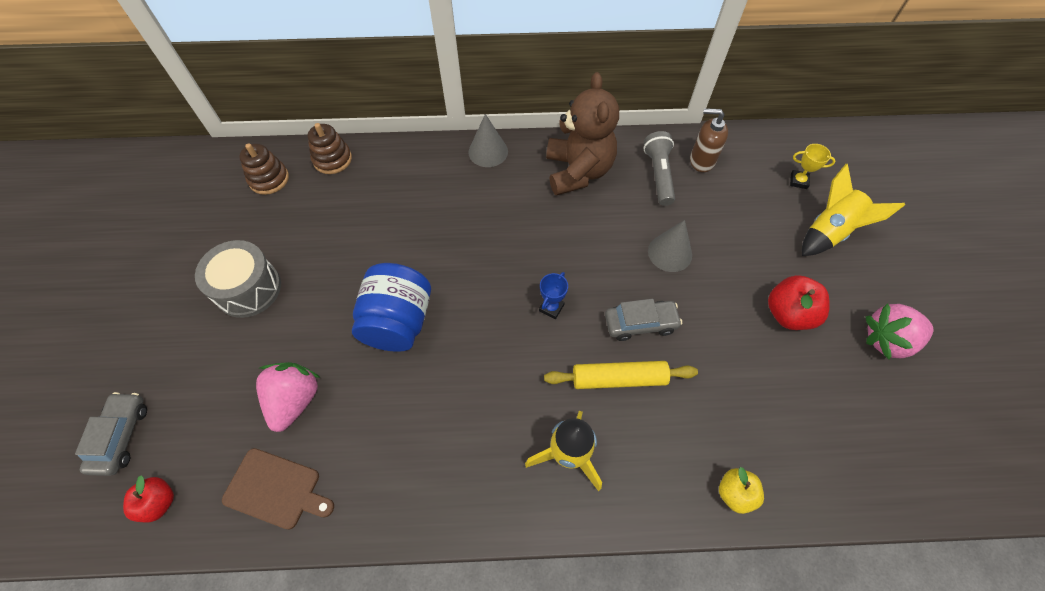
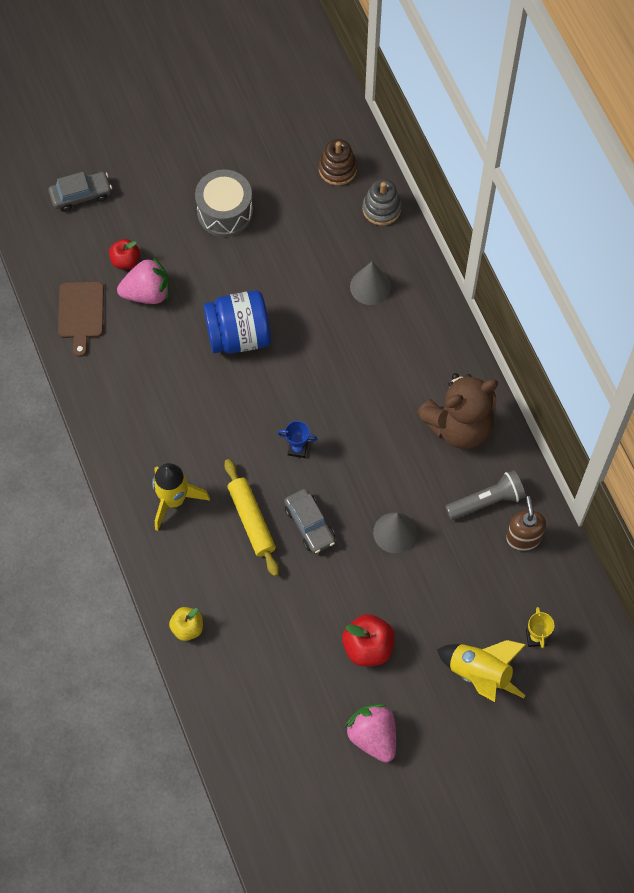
camera: 70 degrees right, 5 degrees up
red apple [123,475,174,523] -> red apple moved to [109,239,140,269]
brown stacking toy [308,123,352,174] -> grey stacking toy [363,179,402,225]
grey cone [468,114,508,167] -> grey cone moved to [350,262,391,305]

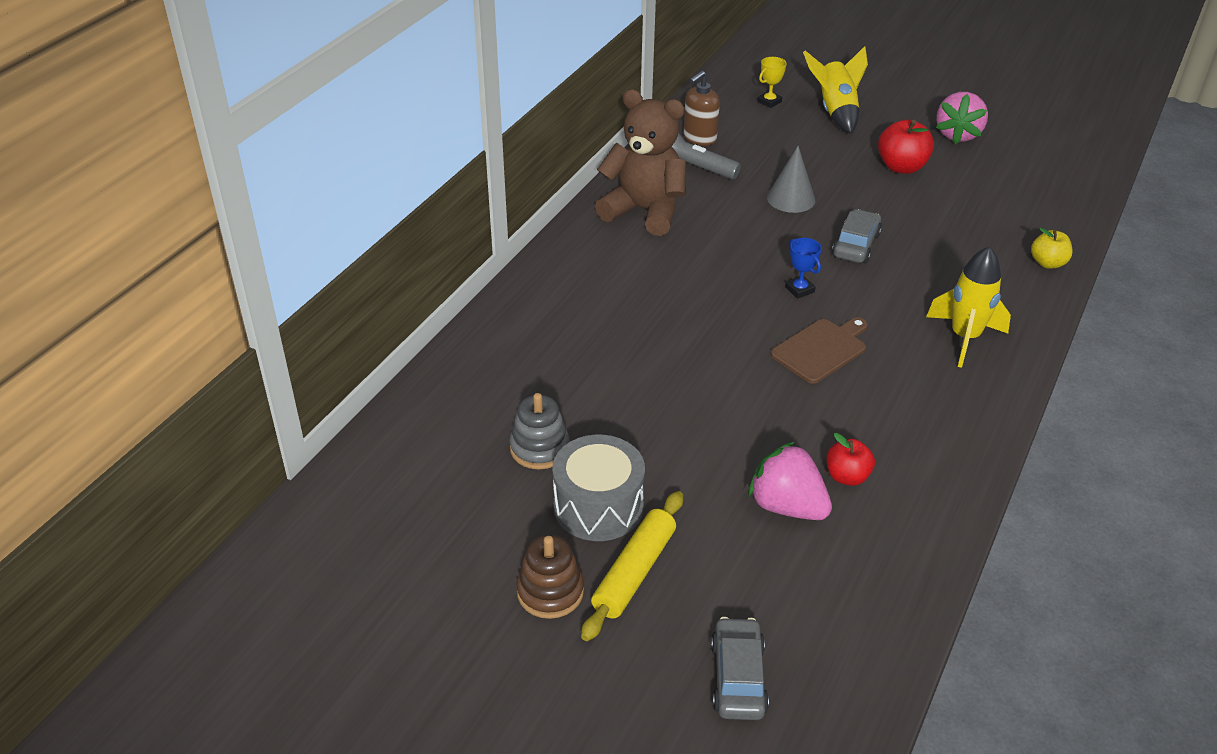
camera: 130 degrees left, 25 degrees down
grey car [48,172,112,212] -> grey car turned 60 degrees clockwise [711,617,769,720]
brown cutting board [58,281,104,357] -> brown cutting board moved to [771,317,868,384]
red apple [109,239,140,269] -> red apple moved to [826,433,875,486]
blue jar [203,290,271,354] -> none
yellow rolling pin [225,459,279,576] -> yellow rolling pin moved to [581,491,683,641]
brown stacking toy [319,139,357,185] -> brown stacking toy moved to [516,535,584,619]
grey cone [350,262,391,305] -> none
grey stacking toy [363,179,402,225] -> grey stacking toy moved to [510,393,569,469]

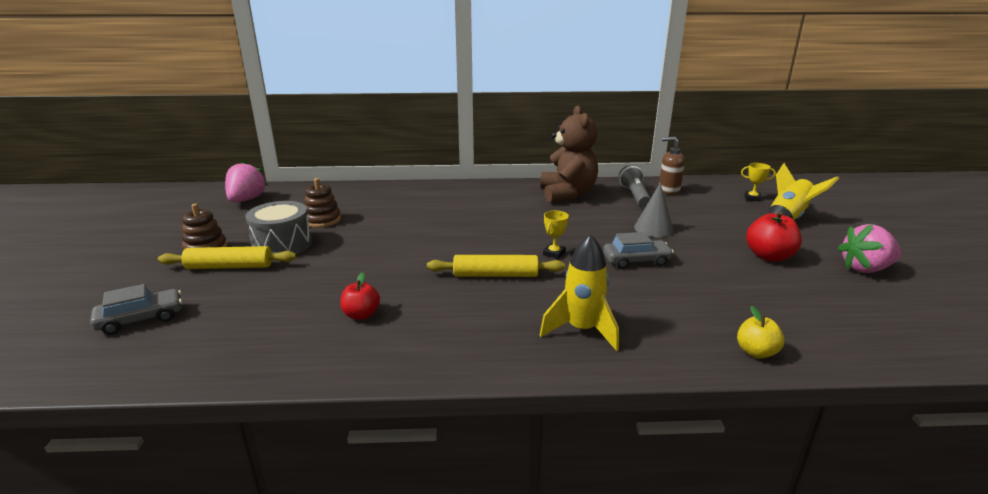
camera: 60 degrees right, 15 degrees down
grey stacking toy [510,393,569,469] -> brown stacking toy [304,178,341,228]
pink strawberry [748,442,832,520] -> pink strawberry moved to [225,160,268,202]
brown cutting board [771,317,868,384] -> yellow rolling pin [427,255,565,277]
blue trophy [785,238,822,299] -> yellow trophy [543,211,569,259]

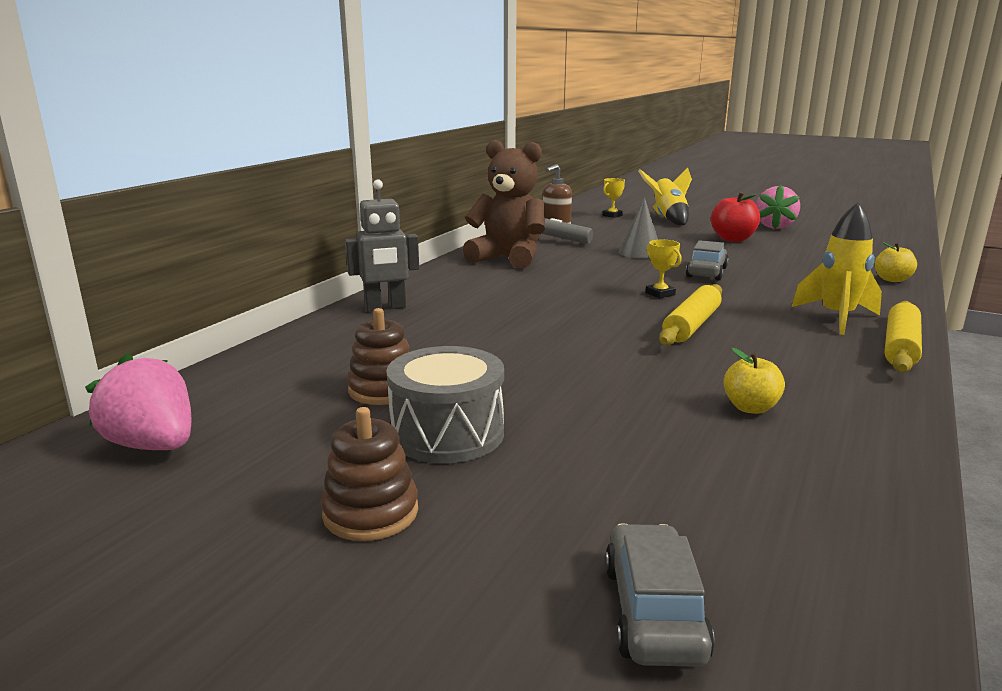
camera: 60 degrees left, 5 degrees down
yellow rolling pin [158,246,296,269] -> yellow rolling pin moved to [885,301,922,372]
red apple [341,272,380,320] -> yellow apple [723,348,785,414]
none -> grey robot [345,179,419,311]

